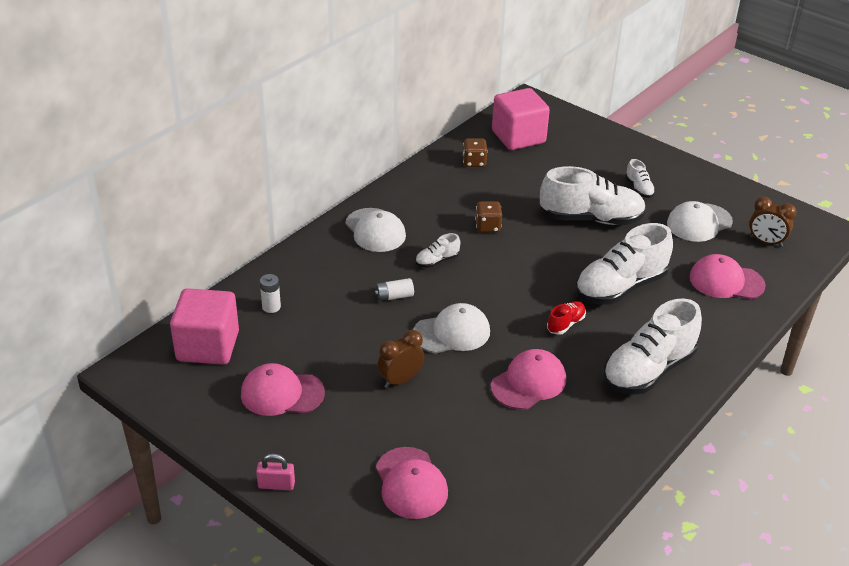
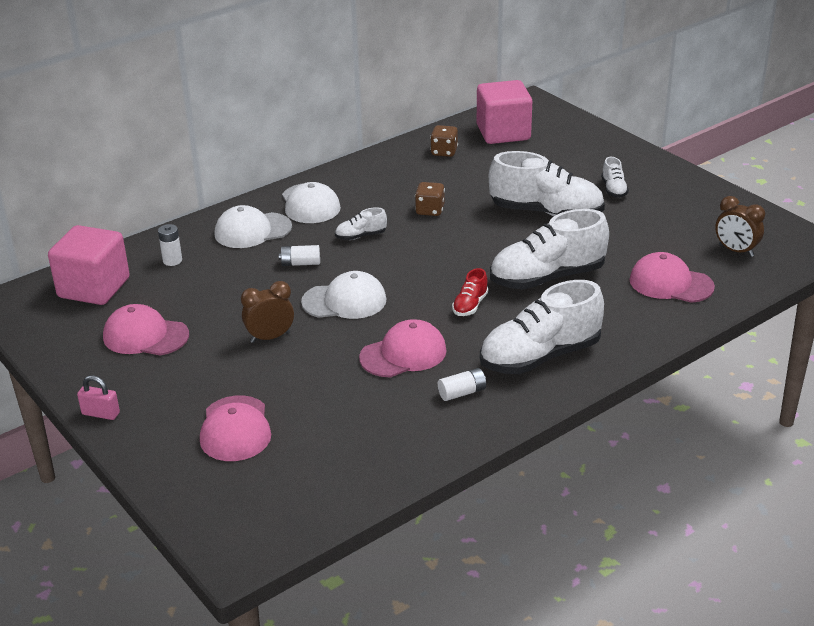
camera: 15 degrees right, 5 degrees down
red shoe [547,301,586,335] -> red shoe turned 150 degrees clockwise [452,268,488,316]
white cap [667,201,733,242] -> white cap moved to [215,205,292,248]
none -> white battery [438,368,486,401]

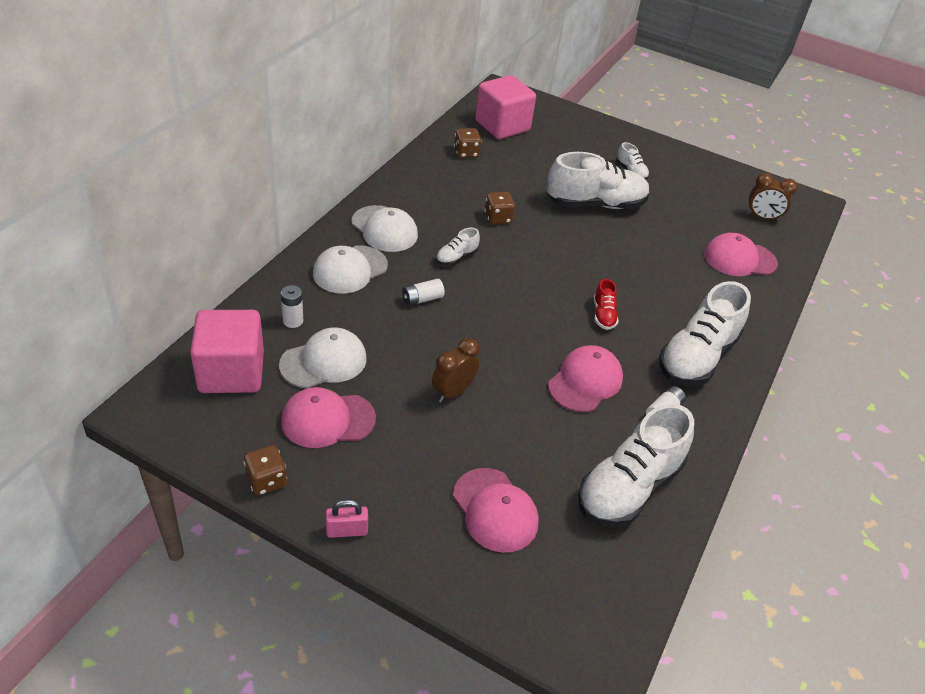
camera: 30 degrees left, 10 degrees up
white cap [301,271,386,319] -> white cap moved to [279,327,367,389]
white shoe [490,209,609,289] -> white shoe moved to [578,404,694,527]
none -> brown dice [243,445,287,495]

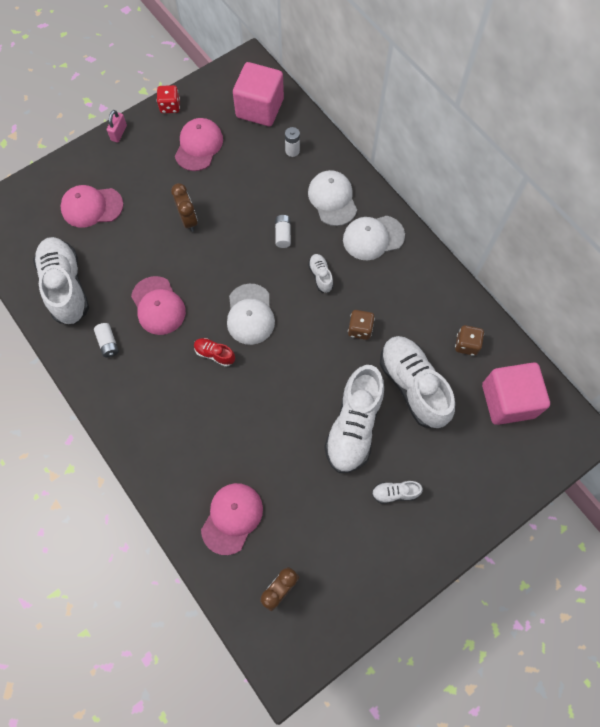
camera: 120 degrees right, 25 degrees up
brown dice [243,445,287,495] -> red dice [156,85,180,113]
white cap [279,327,367,389] -> white cap moved to [227,284,275,345]
white shoe [659,281,751,386] -> white shoe moved to [380,336,455,428]

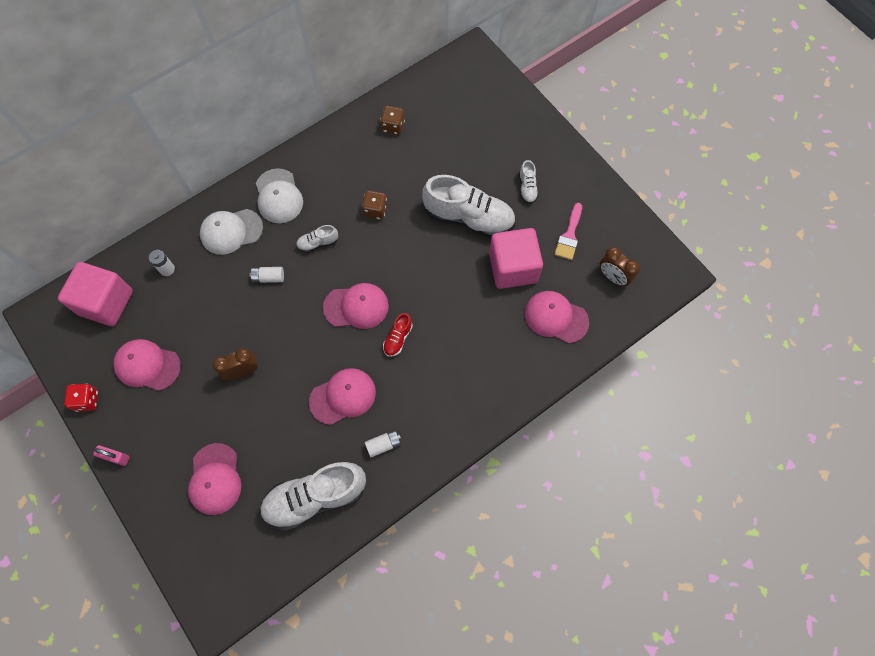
camera: 90 degrees left, 0 degrees up
white cap [227,284,275,345] -> pink cap [323,283,389,329]
white shoe [380,336,455,428] -> none
pink cube [482,362,550,425] -> pink cube moved to [489,228,543,289]
none -> pink brush [554,203,582,260]

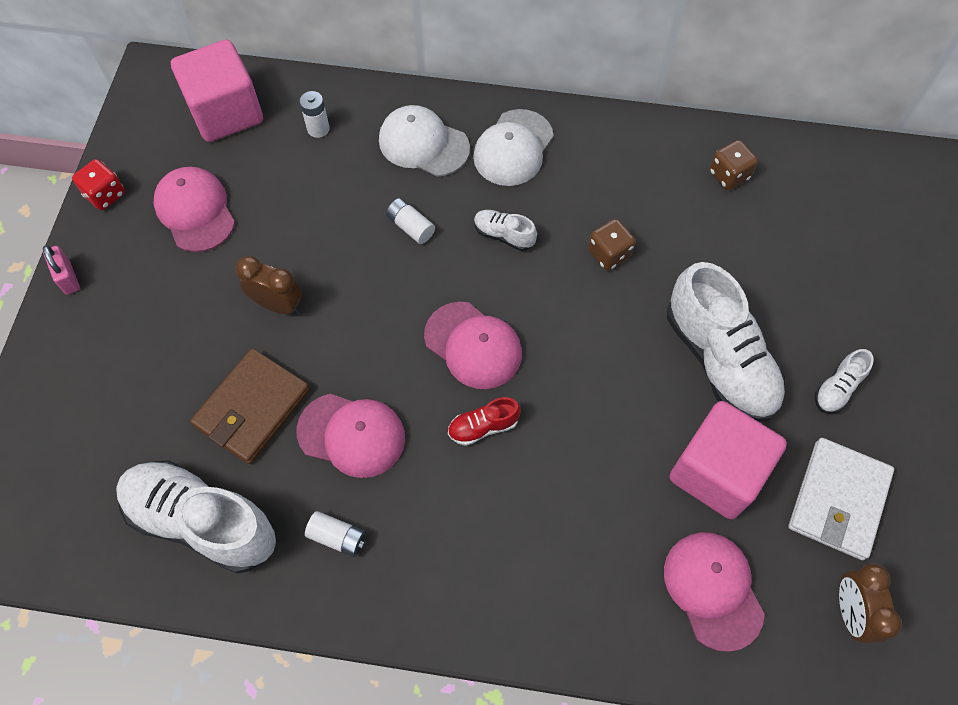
camera: 45 degrees right, 5 degrees down
pink cap [188,443,241,515] -> none
pink brush [554,203,582,260] -> white wallet [788,438,894,560]
none -> brown wallet [190,348,310,464]

